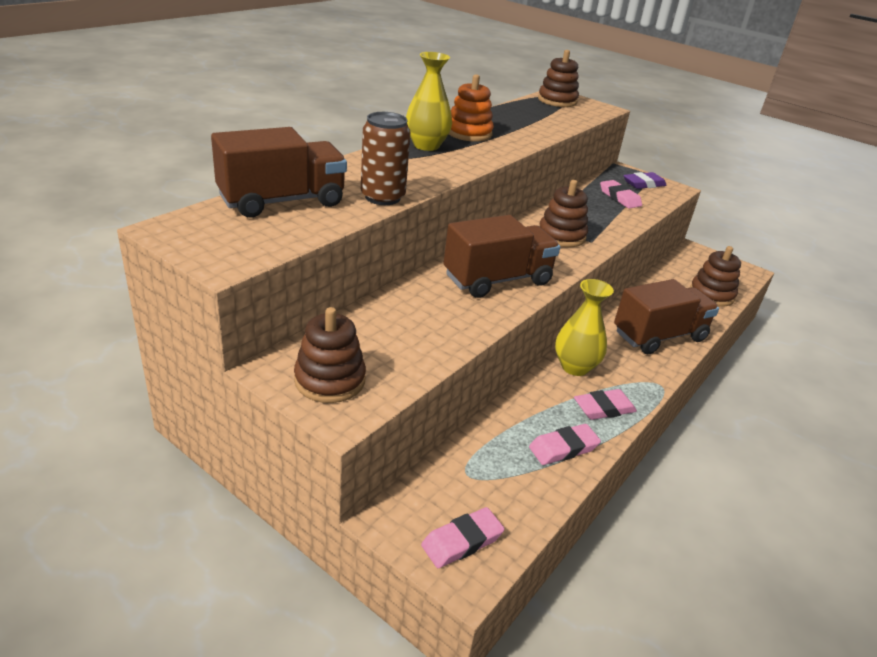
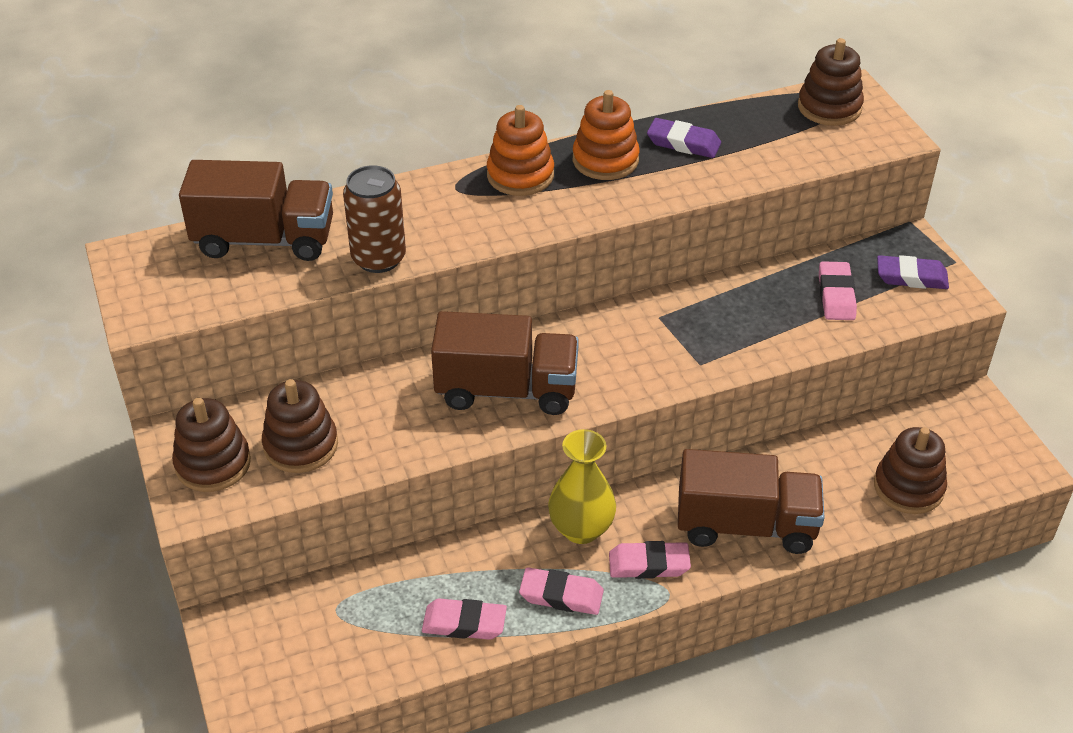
camera: 35 degrees right, 10 degrees up
yellow vase [406,52,452,151] -> orange stacking toy [487,105,554,196]
pink eraser [421,507,505,568] -> pink eraser moved to [609,541,691,579]
brown stacking toy [540,180,588,247] -> brown stacking toy moved to [262,379,338,473]
none -> purple eraser [647,118,721,158]

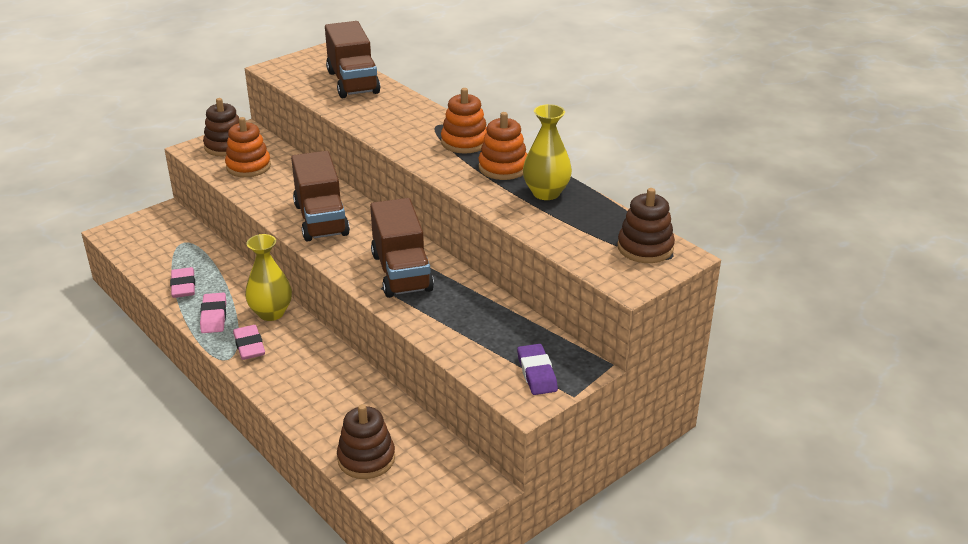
camera: 70 degrees right, 10 degrees down
brown stacking toy [262,379,338,473] -> orange stacking toy [225,117,271,177]
brown can [343,165,406,273] -> none
purple eraser [647,118,721,158] -> yellow vase [523,104,572,200]
brown truck [678,449,825,554] -> brown truck moved to [370,198,434,298]
pink eraser [819,261,857,320] -> none

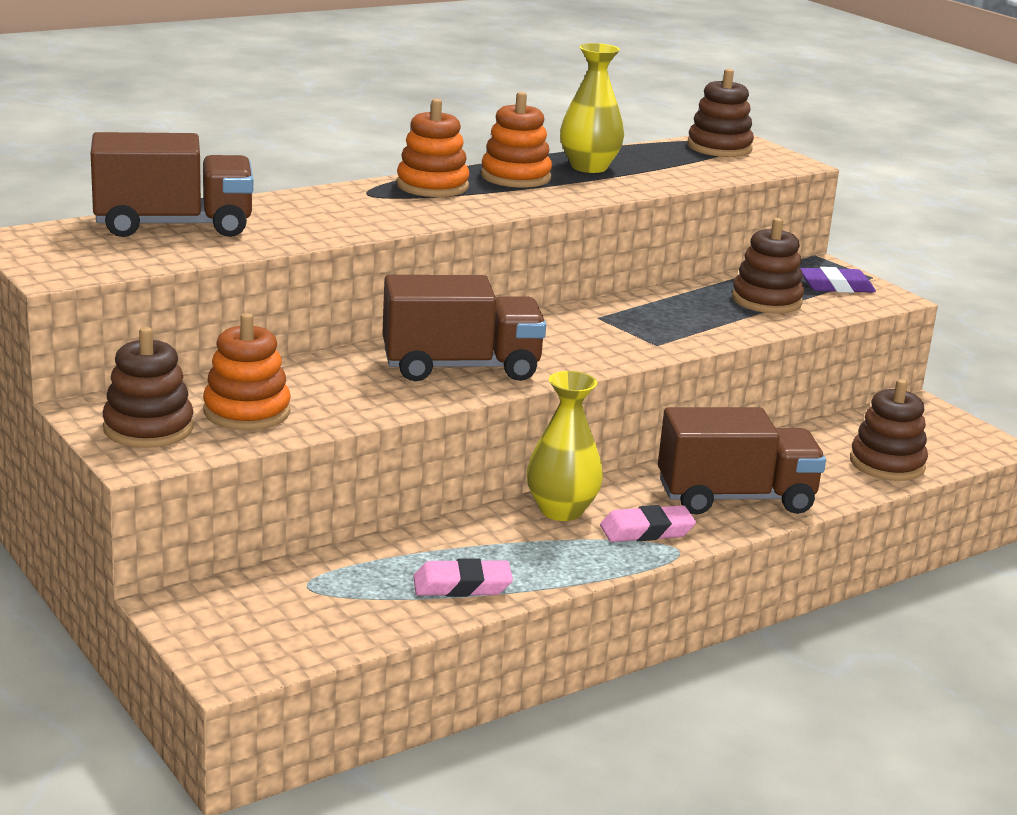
camera: 85 degrees left, 10 degrees down
pink eraser [200,293,226,333] -> none
brown truck [370,198,434,298] -> brown truck moved to [658,407,826,515]
none -> brown stacking toy [732,218,804,313]

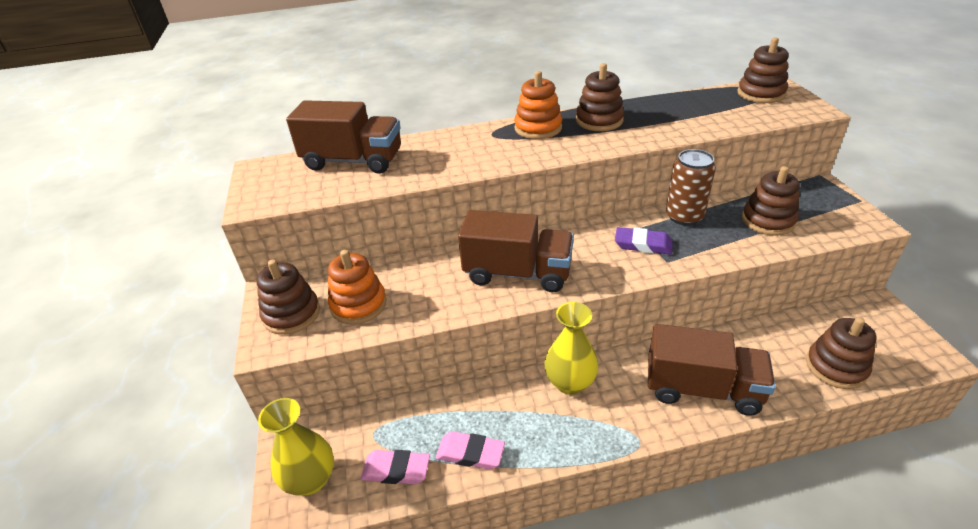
camera: 25 degrees right, 15 degrees up
orange stacking toy [481,92,552,188] -> brown stacking toy [576,63,624,131]
yellow vase [560,43,624,173] -> yellow vase moved to [258,398,334,496]
pink eraser [600,505,696,542] -> pink eraser moved to [361,450,430,485]
purple eraser [801,267,876,293] -> purple eraser moved to [615,227,673,255]
none -> brown can [666,149,716,226]

